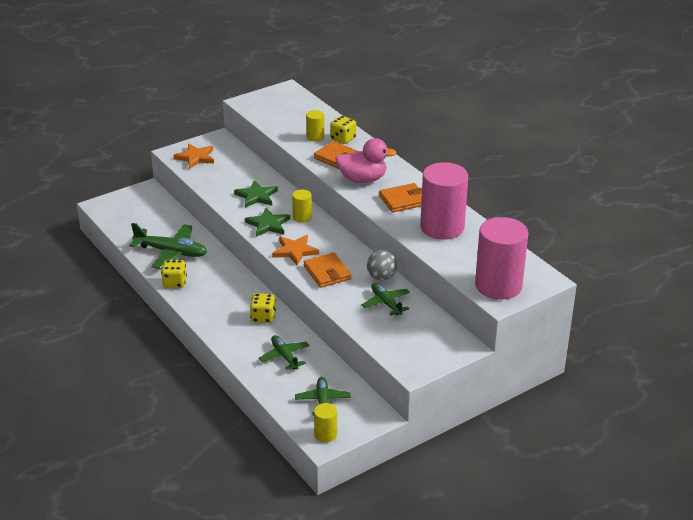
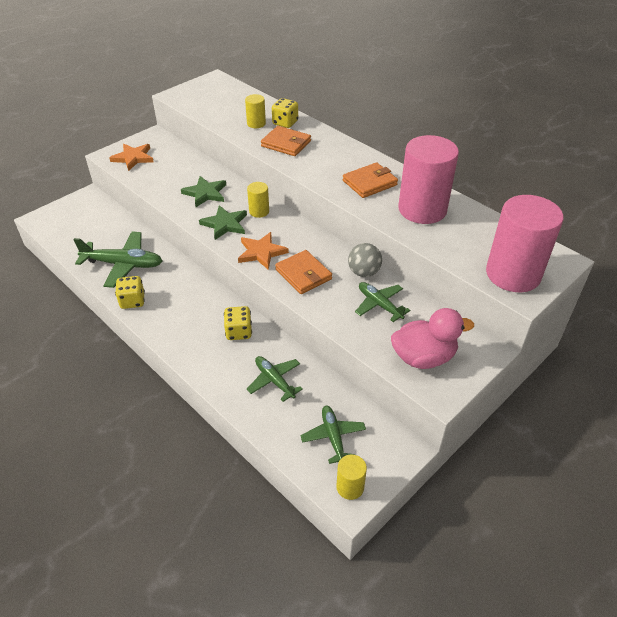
camera: 10 degrees left, 10 degrees up
pink duck [335,138,397,183] -> pink duck moved to [391,308,474,369]

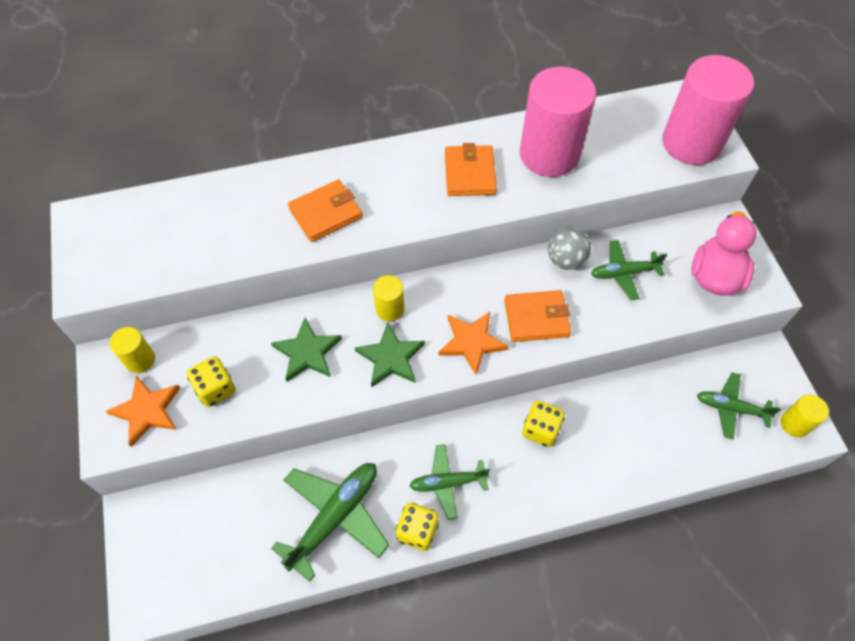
camera: 60 degrees left, 15 degrees up
yellow cylinder [245,94,266,128] -> yellow cylinder moved to [110,327,155,373]
green plane [247,356,303,402] -> green plane moved to [410,444,490,520]
yellow dice [272,98,298,128] -> yellow dice moved to [187,356,236,407]

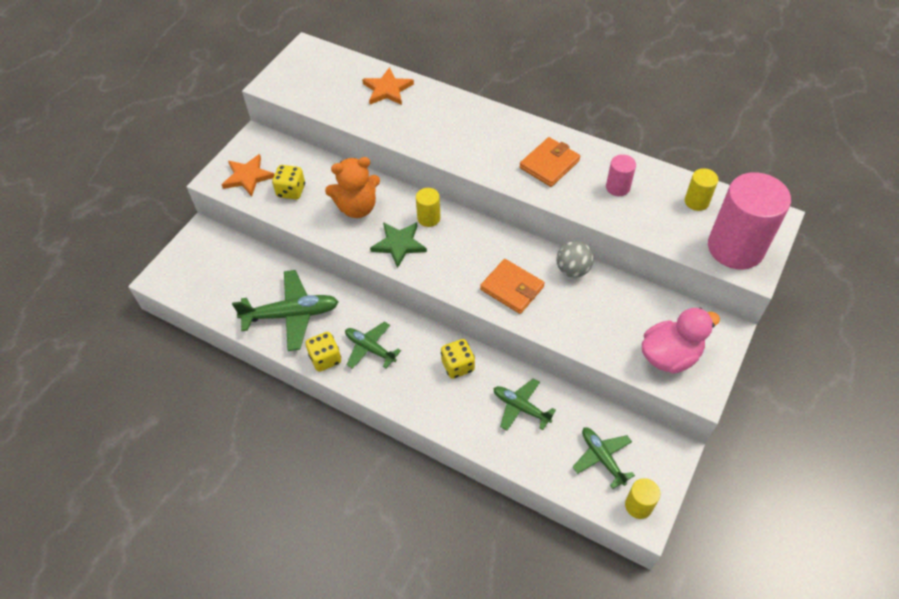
camera: 45 degrees right, 5 degrees down
yellow cylinder [110,327,155,373] -> yellow cylinder moved to [685,168,718,211]
green star [271,318,342,382] -> orange teddy bear [325,157,380,218]
orange wallet [288,180,363,242] -> none
orange star [438,312,509,375] -> orange star moved to [362,67,414,105]
pink cylinder [520,66,596,177] -> pink cylinder [606,154,636,196], size x0.46
green plane [591,240,667,300] -> green plane moved to [494,378,556,431]

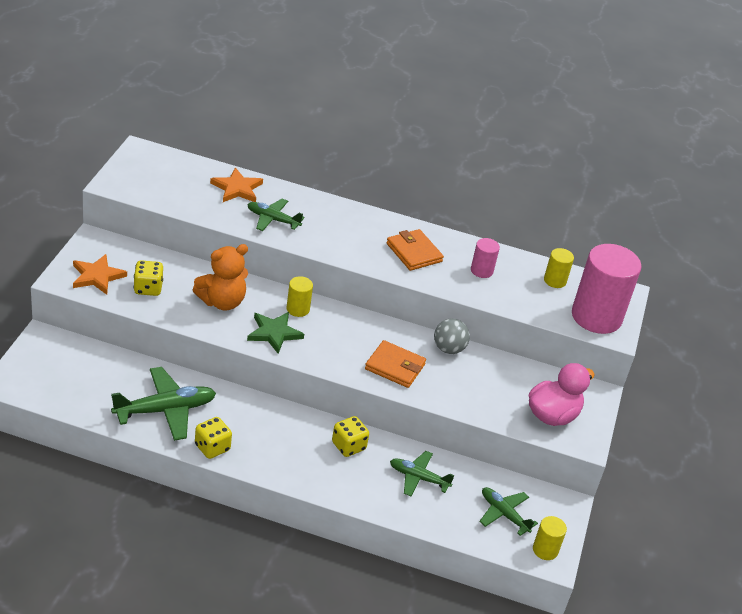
camera: 20 degrees left, 15 degrees down
green plane [345,322,401,369] -> green plane moved to [247,199,304,231]
orange wallet [520,137,580,187] -> orange wallet turned 60 degrees counterclockwise [386,229,444,271]

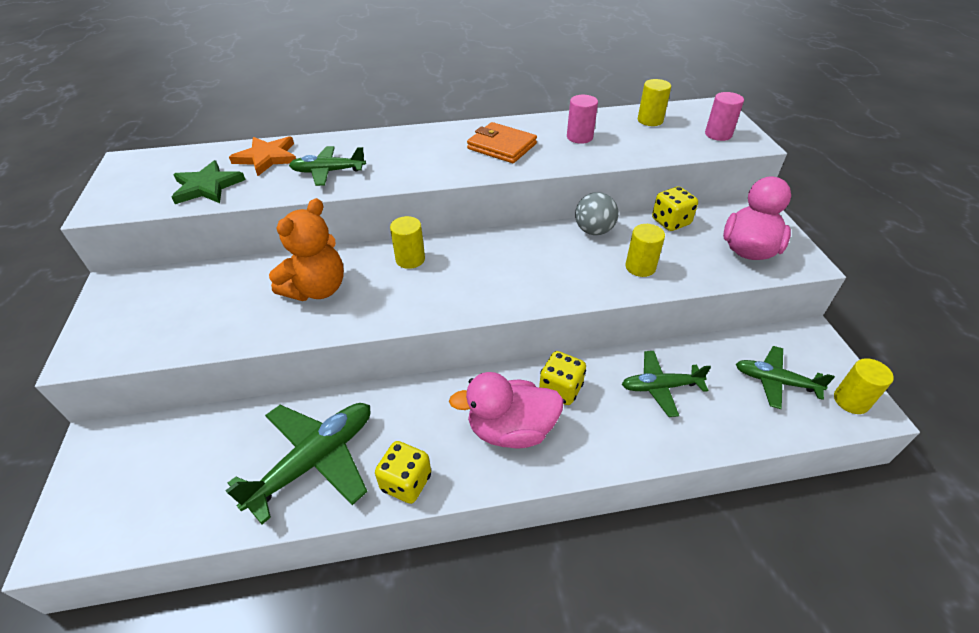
camera: 20 degrees left, 5 degrees up
orange star [73,254,127,295] -> none
yellow dice [134,260,163,296] -> yellow dice moved to [652,187,698,231]
green star [247,312,304,354] -> green star moved to [172,160,245,204]
orange wallet [365,340,426,388] -> none
pink cylinder [572,244,641,334] -> pink cylinder [705,92,744,141], size x0.46
none -> pink duck [449,372,564,448]
none -> yellow cylinder [626,224,665,277]

